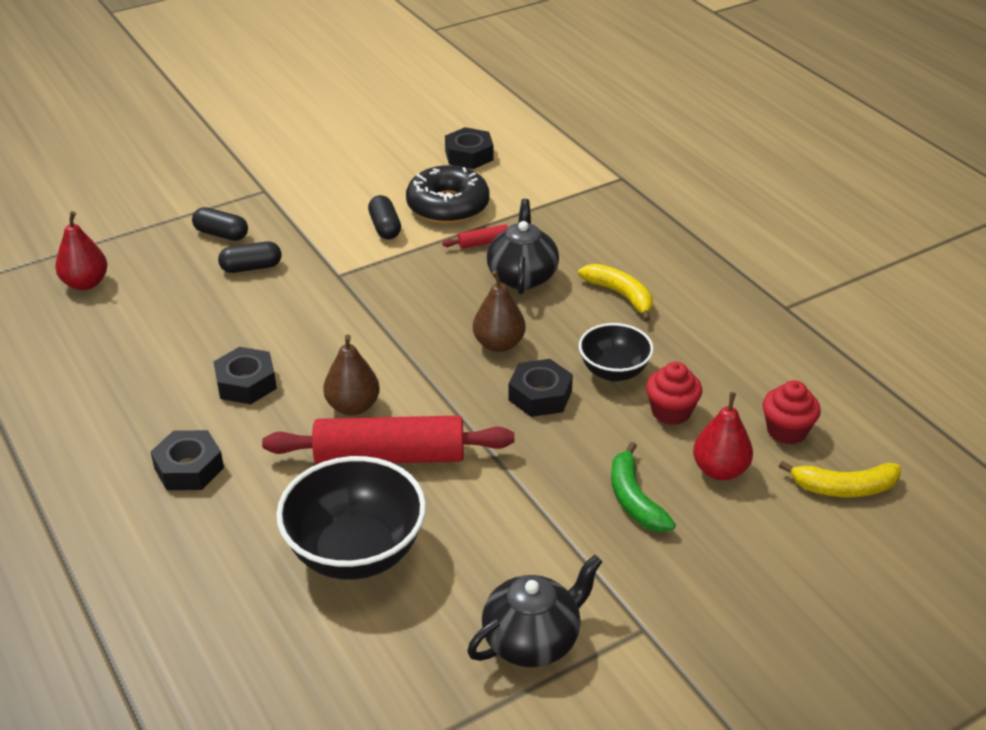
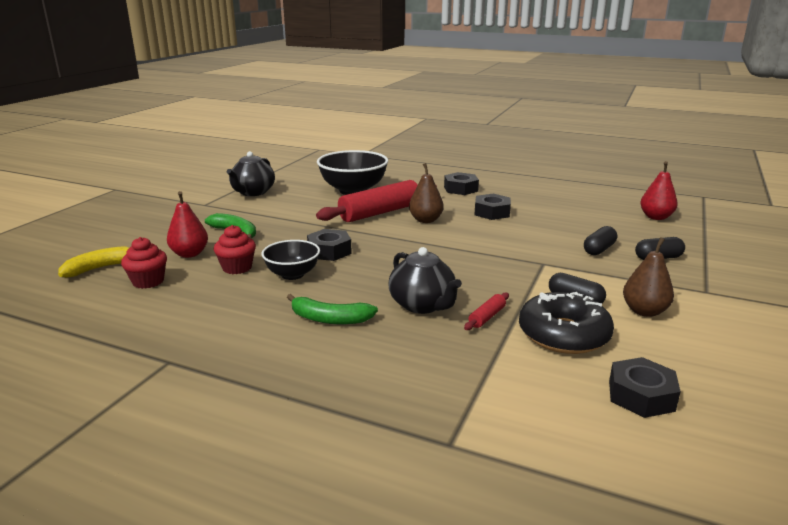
camera: 145 degrees right, 15 degrees down
brown pear [473,270,526,352] -> brown pear moved to [623,237,674,317]
yellow banana [578,264,653,322] -> green banana [287,294,378,324]

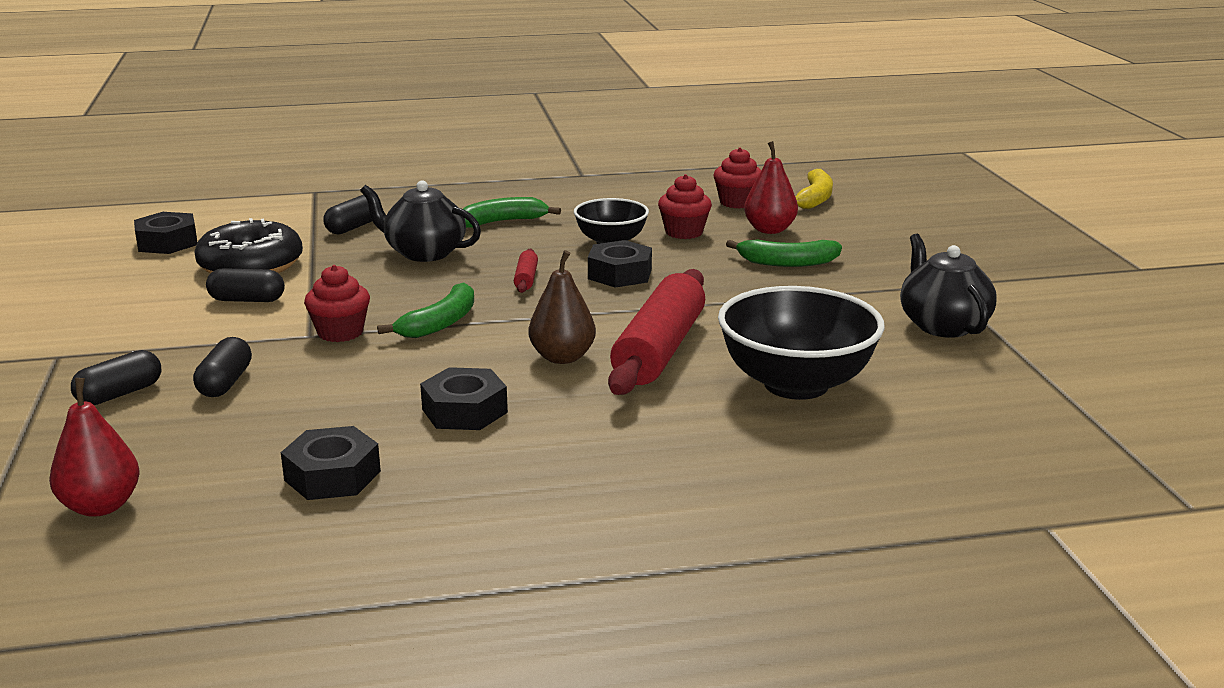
camera: 145 degrees right, 0 degrees up
black nut [444,172,479,195] -> black nut moved to [281,426,381,500]
red rolling pin [464,292,509,330] -> red rolling pin moved to [514,249,538,293]
brown pear [623,237,674,317] -> none
none -> red cupcake [304,265,370,342]
none -> black capsule [323,195,372,234]
none -> green banana [377,282,474,338]

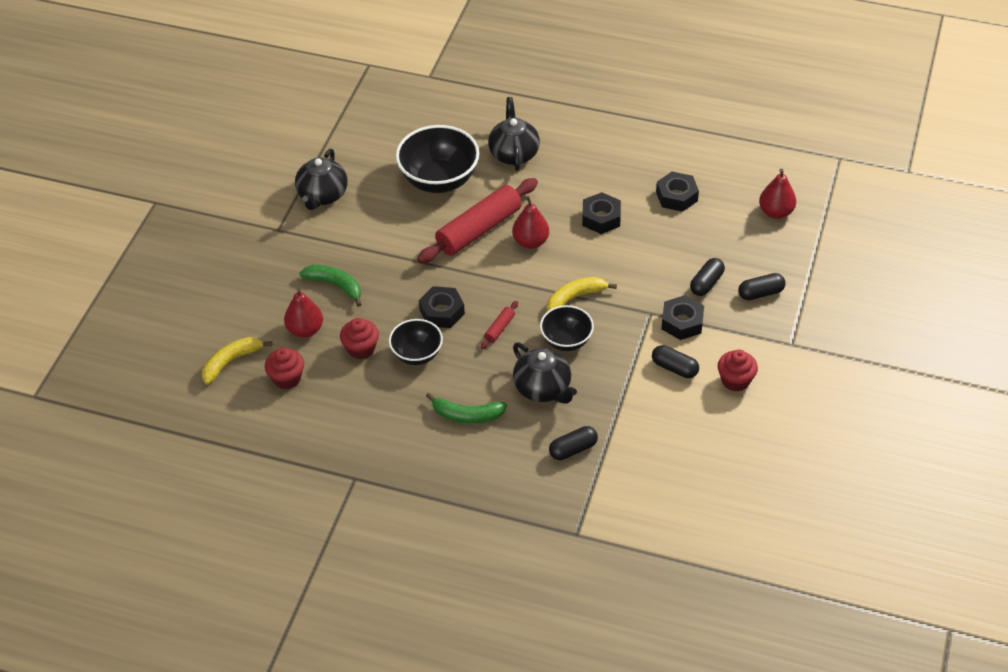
camera: 150 degrees left, 25 degrees up
black nut [134,212,197,254] -> black nut moved to [661,295,704,340]
black donut [194,218,303,274] -> none
red cupcake [304,265,370,342] -> red cupcake moved to [718,350,758,392]
green banana [377,282,474,338] -> yellow banana [547,277,617,311]
brown pear [528,250,596,364] -> red pear [512,196,549,249]
none -> black teapot [488,97,540,171]
none -> black bowl [540,305,594,351]

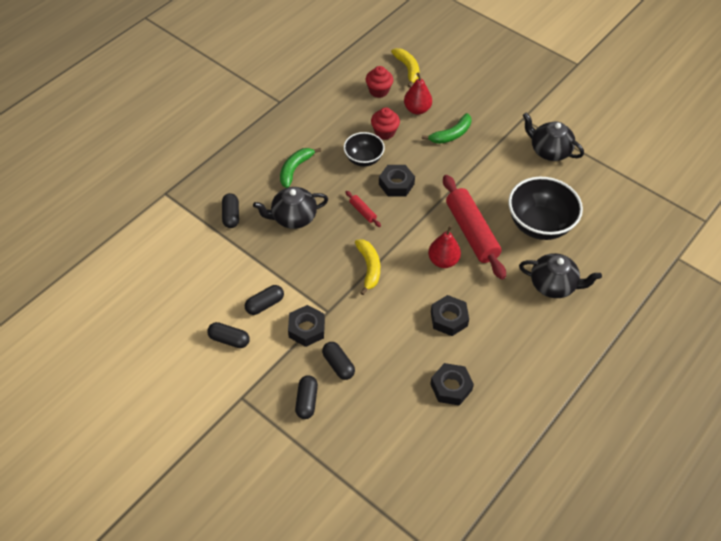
camera: 110 degrees right, 5 degrees up
black bowl [540,305,594,351] -> none
red cupcake [718,350,758,392] -> black capsule [207,322,250,348]
red pear [759,169,796,219] -> none

